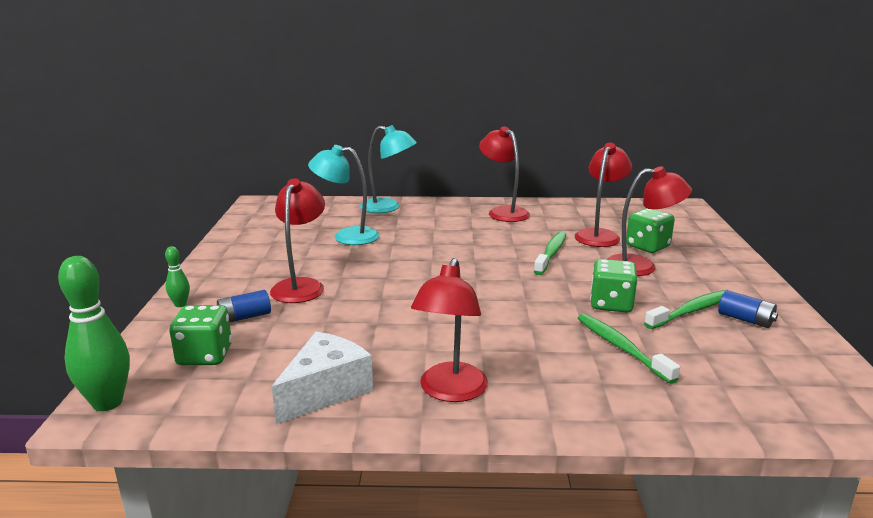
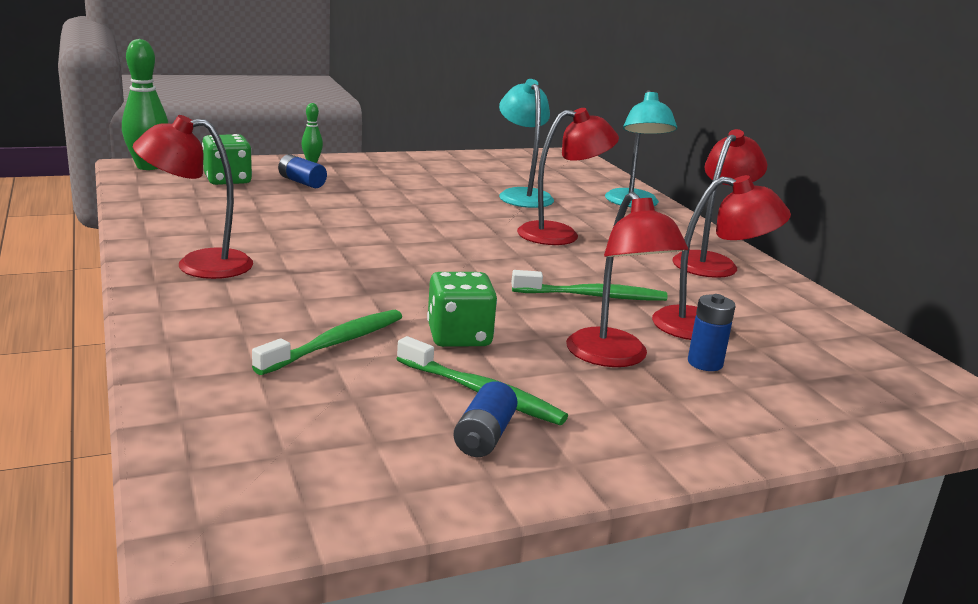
camera: 65 degrees right, 0 degrees up
red lamp [270,178,325,303] -> red lamp moved to [517,108,619,245]
white cheese [272,332,373,424] -> none
green dice [626,208,675,253] -> blue battery [688,294,736,371]

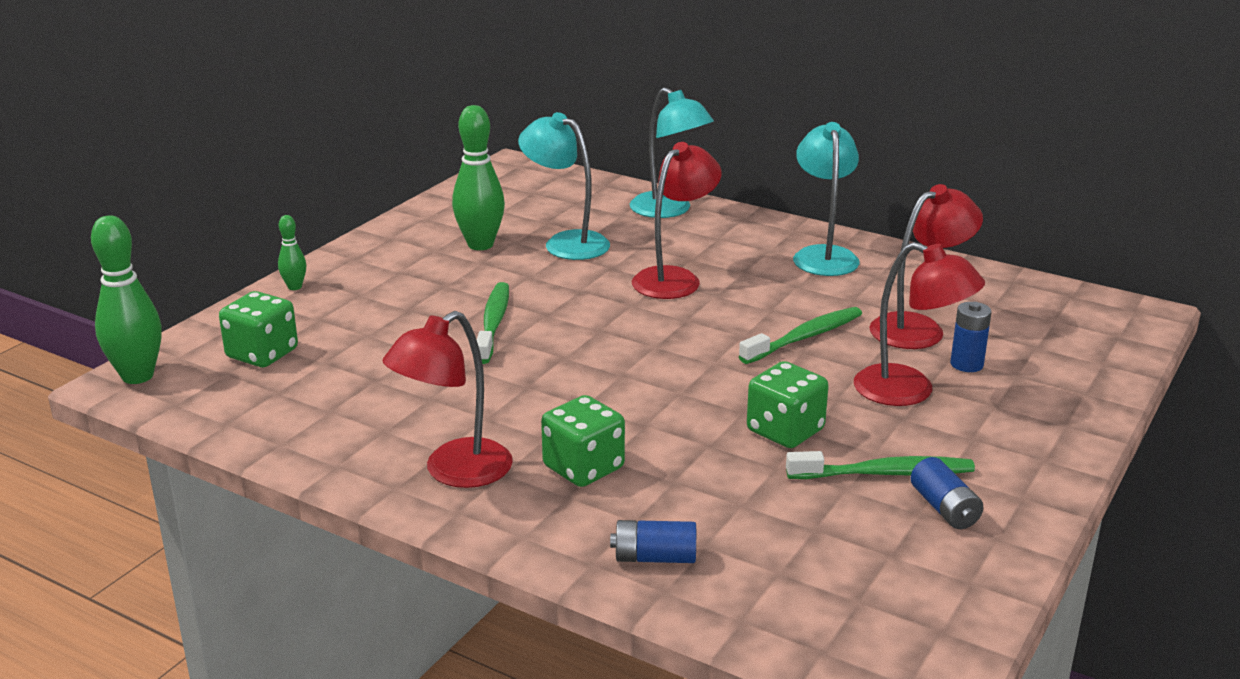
camera: 35 degrees left, 5 degrees up
green toothbrush [252,310,402,375] -> green toothbrush moved to [477,282,509,364]
blue battery [278,154,327,188] -> blue battery moved to [610,520,696,563]
red lamp [673,129,767,278] -> turquoise lamp [793,122,860,276]
none -> green bowling pin [452,105,505,250]
none -> green dice [541,395,625,487]

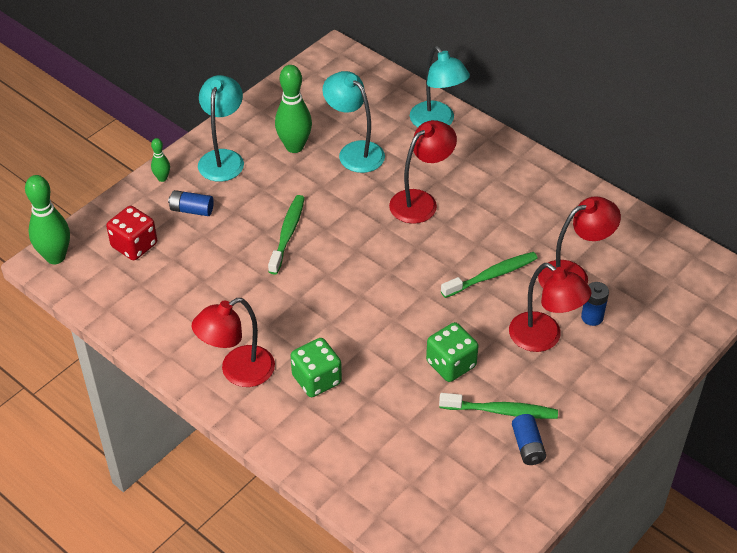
camera: 10 degrees right, 20 degrees up
green dice [219,291,298,367] -> red dice [106,206,157,260]
blue battery [610,520,696,563] -> blue battery moved to [168,190,214,216]
turquoise lamp [793,122,860,276] -> turquoise lamp moved to [198,75,244,182]

